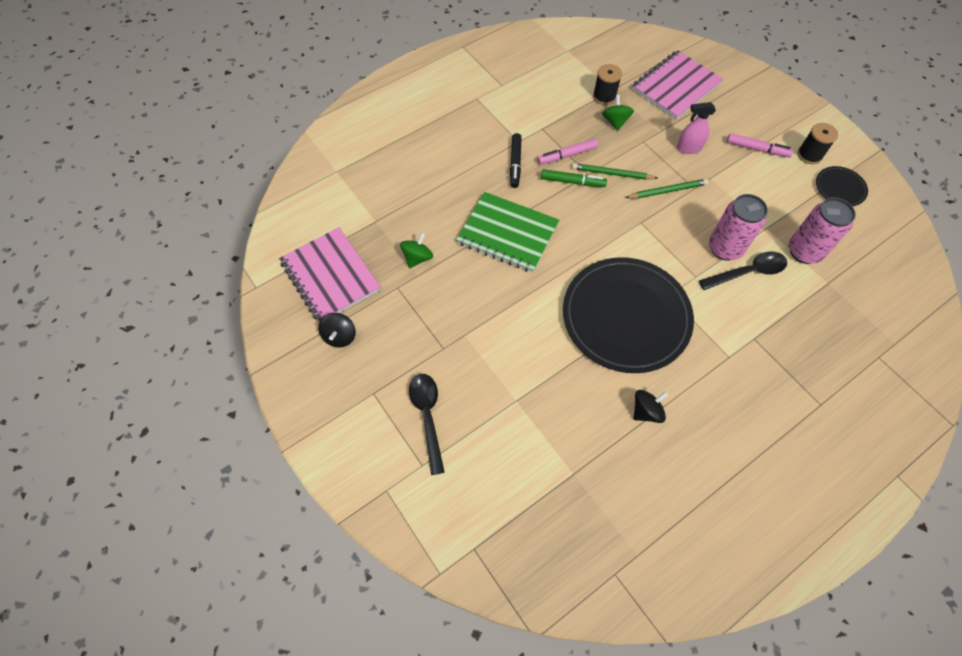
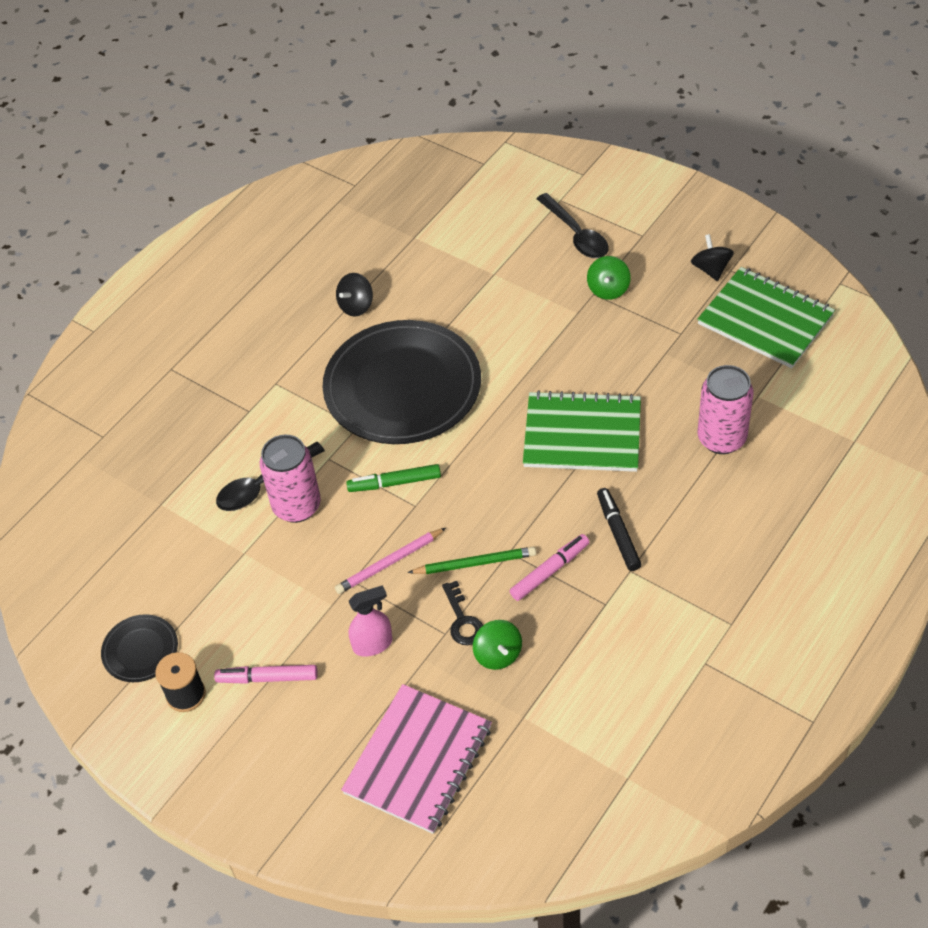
camera: 165 degrees right, 10 degrees down
pink notebook [279,227,381,322] -> green notebook [697,267,835,368]
green spinning top [400,232,433,268] -> green spinning top moved to [587,256,631,300]
green marker [541,169,607,187] -> green marker moved to [346,464,441,492]
black spool [593,64,622,105] -> none
green pencil [625,179,708,199] -> pink pencil [335,528,446,594]
pink can [789,197,856,264] -> pink can moved to [698,365,753,454]
none -> black key [442,581,483,645]

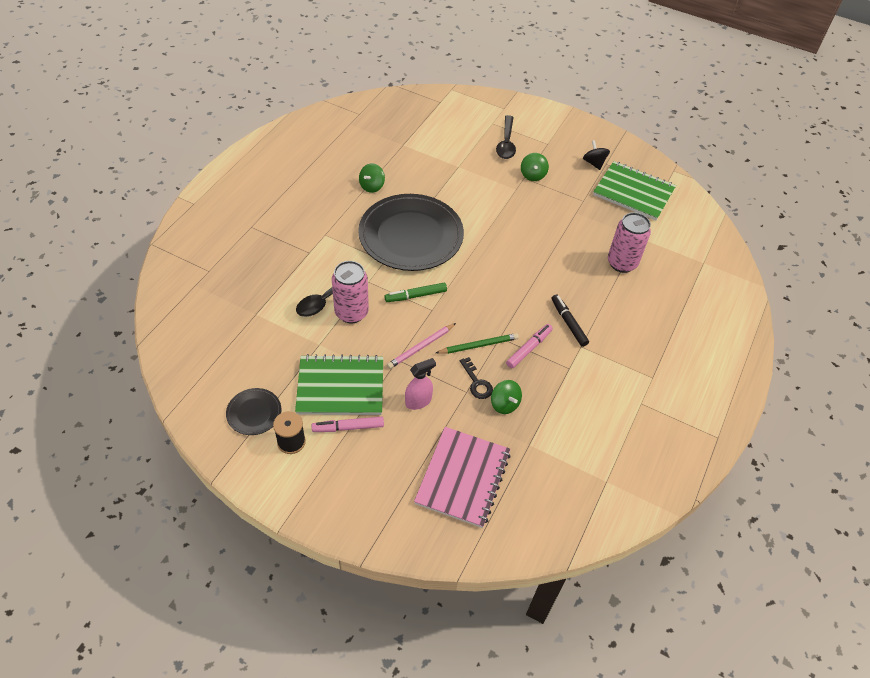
camera: 15 degrees left, 0 degrees up
black spinning top [336,273,373,316] -> green spinning top [359,163,385,193]
green notebook [523,390,641,472] -> green notebook moved to [295,354,383,415]
black spoon [537,193,609,258] -> black spoon turned 45 degrees clockwise [496,115,516,159]

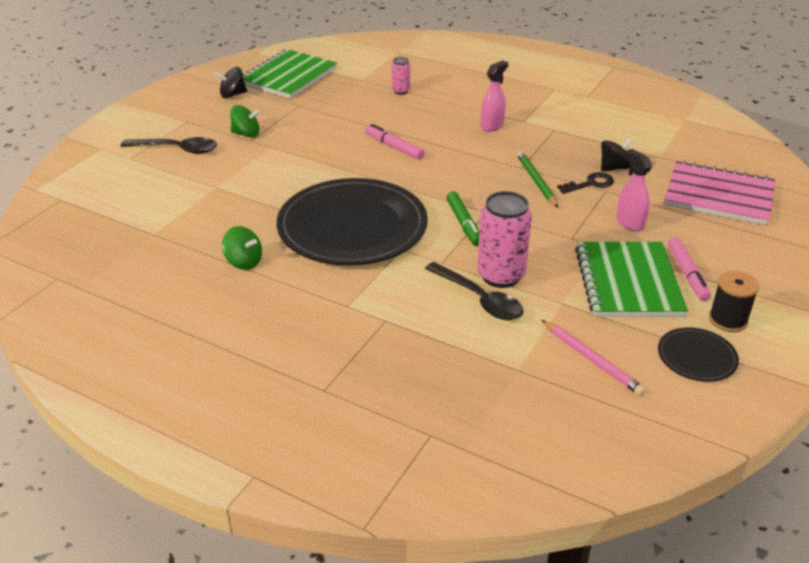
camera: 85 degrees left, 15 degrees down
pink pencil [387,323,456,369] -> pink pencil moved to [542,320,645,396]
green spinning top [491,380,522,414] -> black spinning top [601,138,633,171]
pink marker [506,324,553,369] -> pink marker moved to [365,124,425,160]
black marker [552,294,589,347] -> pink spray bottle [481,60,508,132]
pink can [608,212,651,273] -> pink can [392,57,410,95], size x0.51

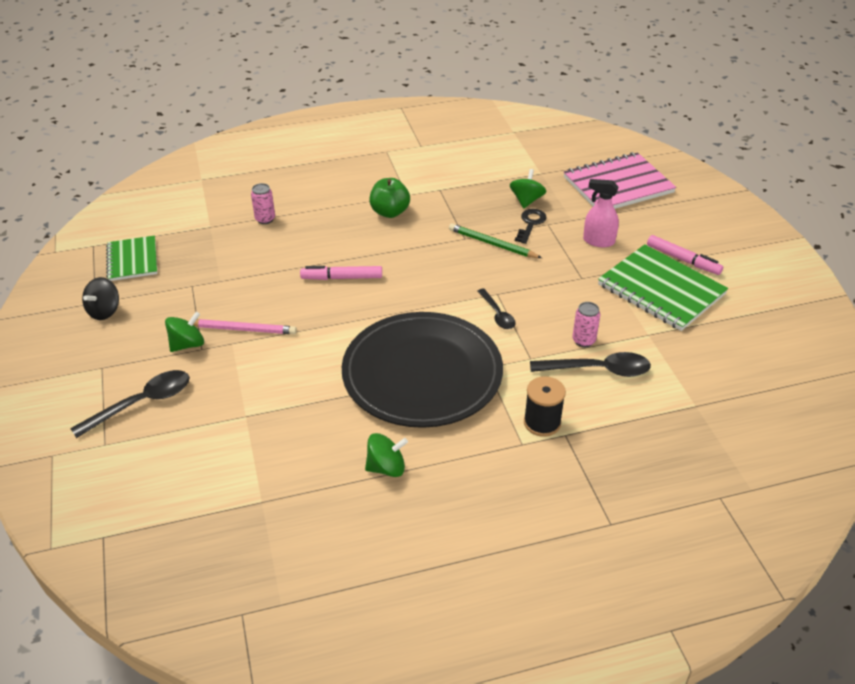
camera: 45 degrees left, 5 degrees up
green notebook [243,49,337,99] -> green notebook [106,235,157,281], size x0.61
green marker [447,191,480,246] -> black spoon [478,289,516,329]
pink can [477,191,532,288] -> pink can [572,302,600,347], size x0.51
pink spray bottle [481,60,508,132] -> green apple [369,178,410,218]
pink pencil [542,320,645,396] -> pink pencil moved to [188,319,297,334]
black spinning top [601,138,633,171] -> green spinning top [510,169,546,208]
black plate [658,327,739,382] -> none
black spool [709,271,759,332] -> black spool moved to [524,376,566,437]

